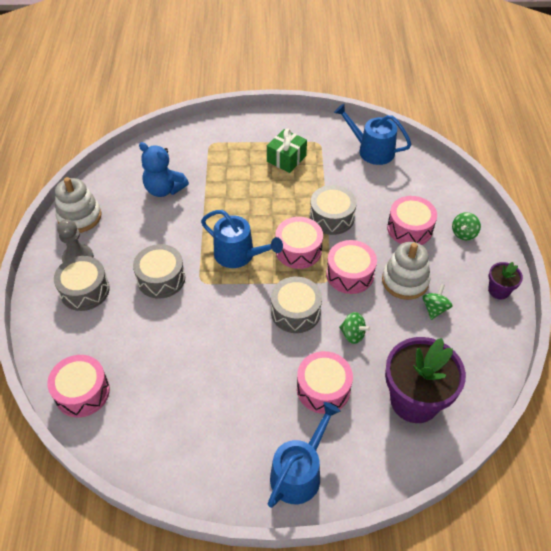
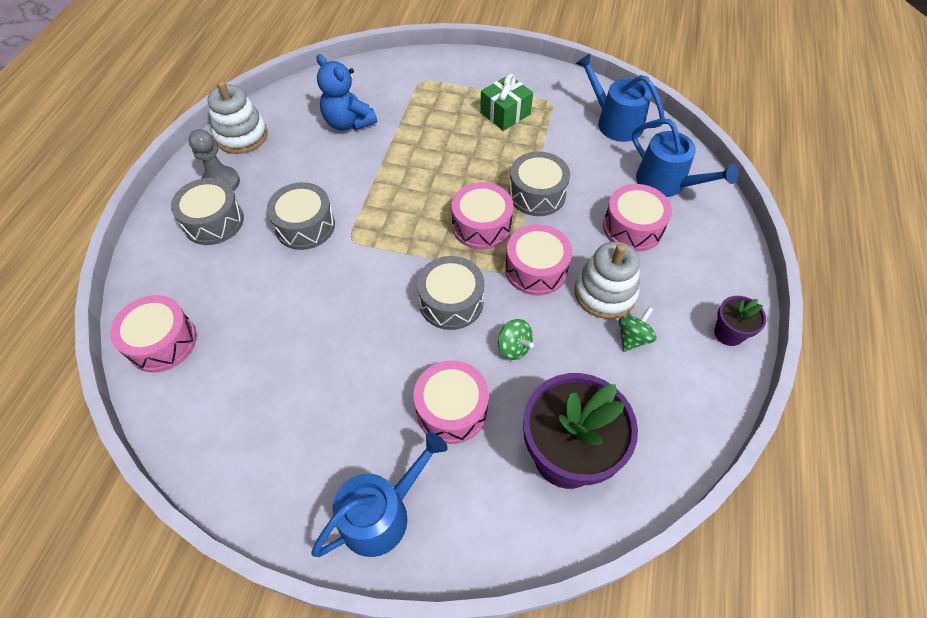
camera: 15 degrees right, 5 degrees up
blue watering can [201,210,283,268] -> blue watering can moved to [632,119,739,197]
green spinning top [452,212,481,240] -> none

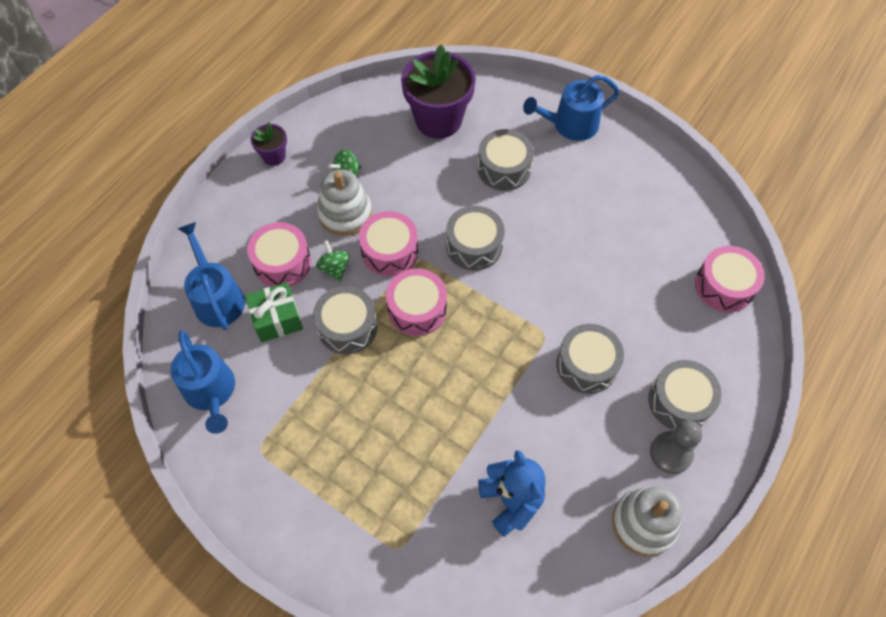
camera: 160 degrees left, 5 degrees up
pink drum [414,360,489,444] -> grey drum [478,129,534,191]
green gift [480,74,533,131] -> green gift moved to [245,282,303,342]
green spinning top [498,319,534,360] -> green spinning top moved to [316,240,350,282]

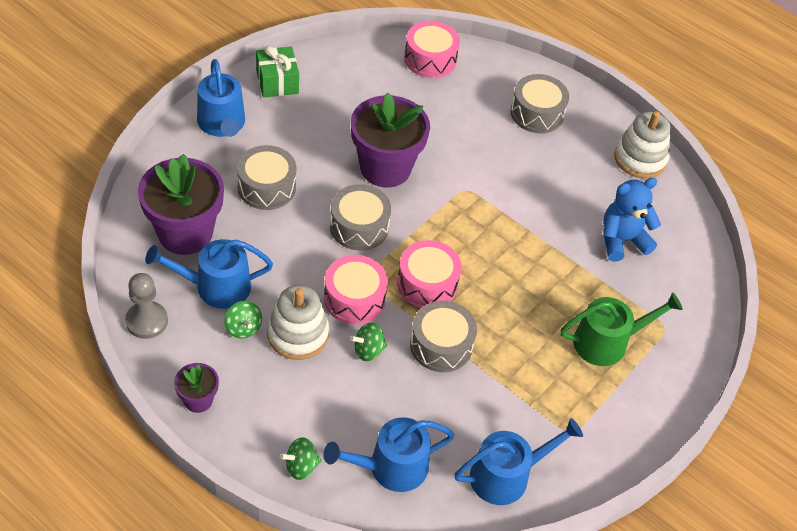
camera: 90 degrees left, 10 degrees down
green gift [245,282,303,342] -> green gift moved to [256,46,299,98]
pink drum [247,222,311,287] -> none
grey drum [556,324,624,394] -> none
grey pawn [650,420,702,474] -> grey pawn moved to [125,273,168,339]
none -> blue watering can [145,239,273,309]
none -> green spinning top [280,437,321,480]
none -> purple flower pot [351,93,430,188]
none -> green watering can [560,292,683,366]

